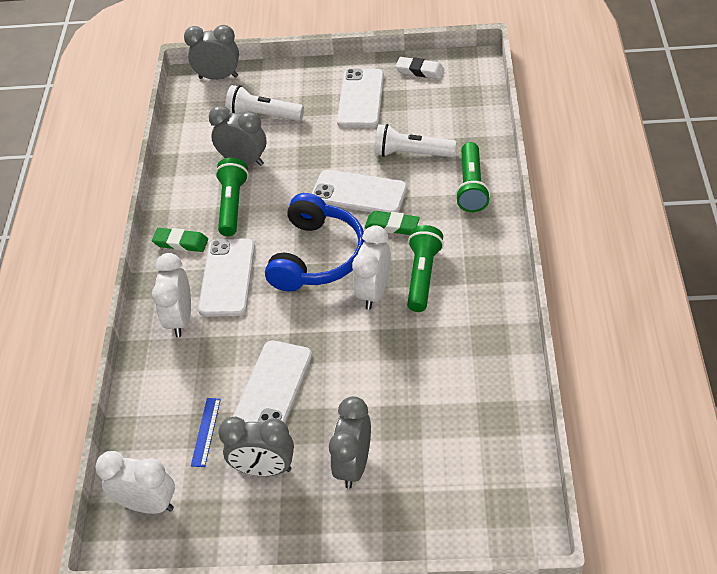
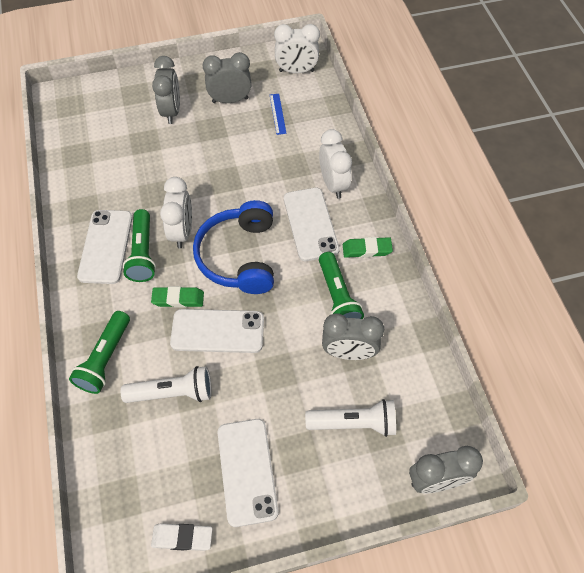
camera: 160 degrees right, 10 degrees up
white phone [233,340,312,423] -> white phone moved to [77,210,133,284]
green flashlight [455,142,490,212] -> green flashlight turned 150 degrees counterclockwise [69,311,130,394]

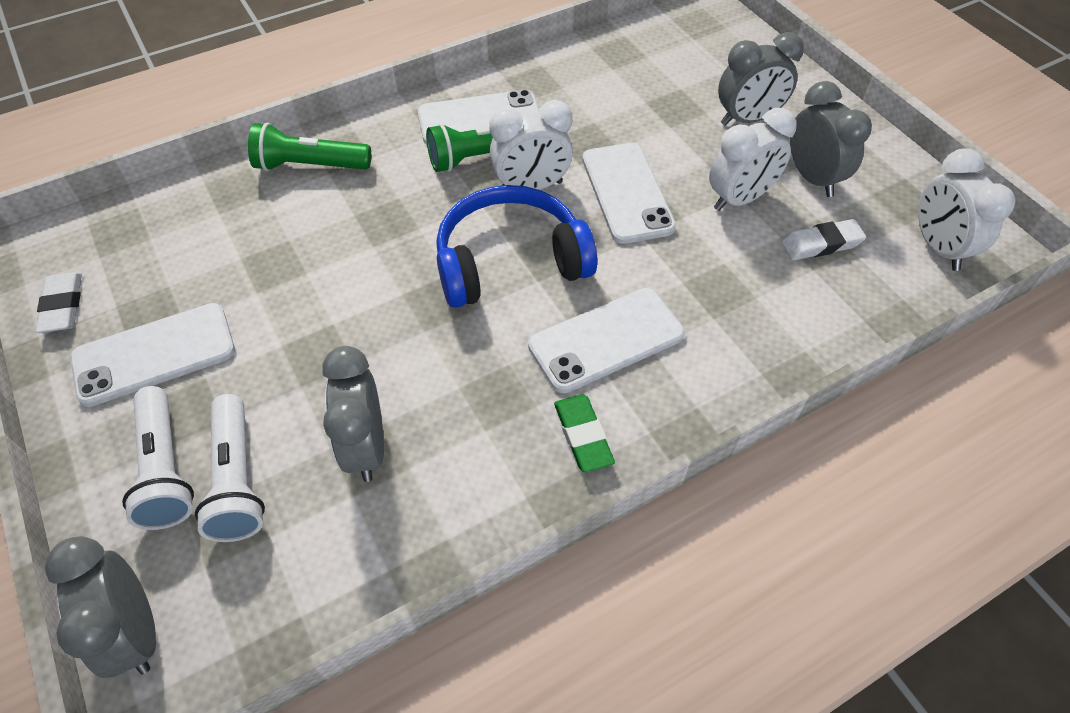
camera: 75 degrees right, 5 degrees down
white flashlight [121,366,212,403] -> white flashlight moved to [122,386,194,530]
green eraser [151,286,204,308] -> none
white phone [170,309,264,353] -> white phone moved to [582,143,676,244]
blue ruler [270,94,287,135] -> white eraser [781,219,866,260]
white clock [319,129,352,199] -> white clock moved to [709,108,797,211]
green flashlight [319,252,364,319] -> none

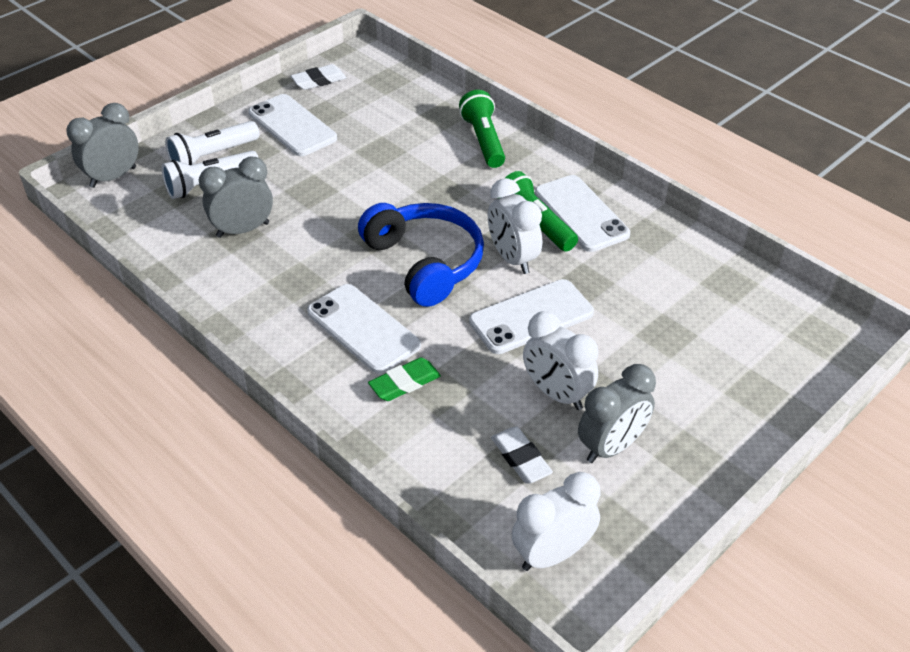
camera: 75 degrees right, 10 degrees down
green eraser [554,394,615,472] -> green eraser moved to [368,358,441,401]
grey clock [718,32,804,126] -> none

